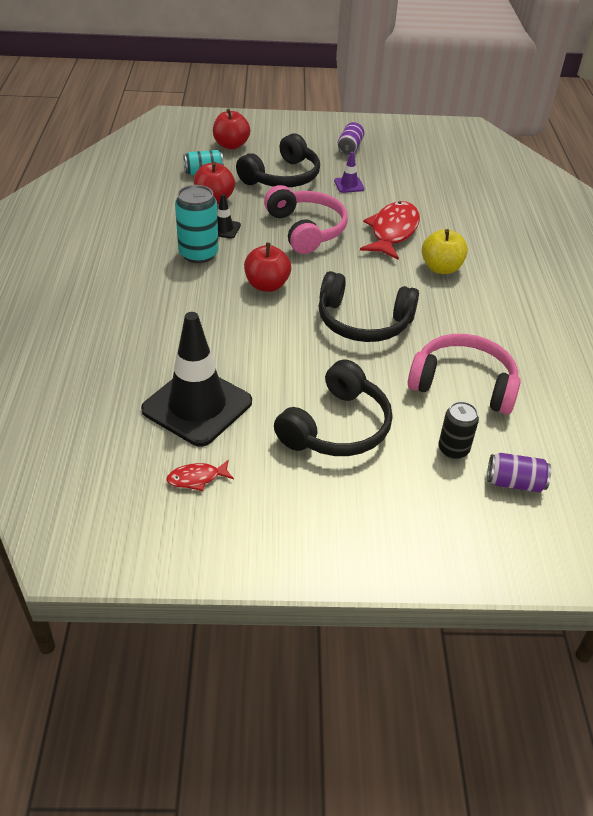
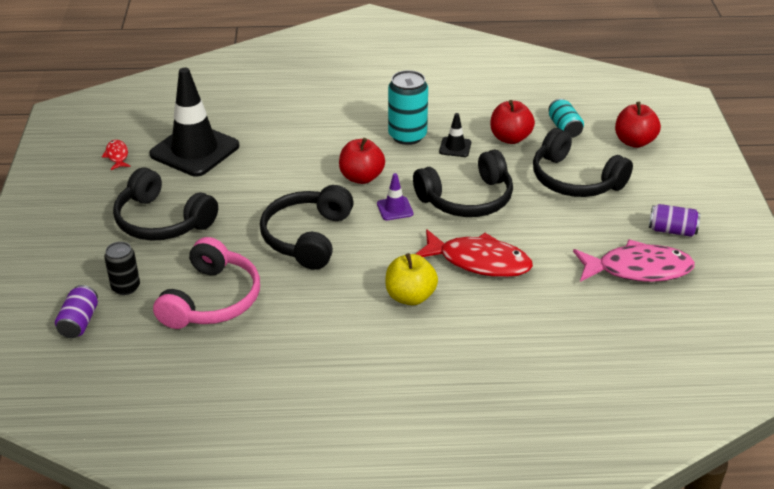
camera: 90 degrees right, 5 degrees down
pink headphones [264,185,348,254] -> black headphones [413,150,513,217]
purple traffic cone [334,152,364,193] -> purple traffic cone moved to [377,173,413,220]
none -> pink fish [573,239,695,282]

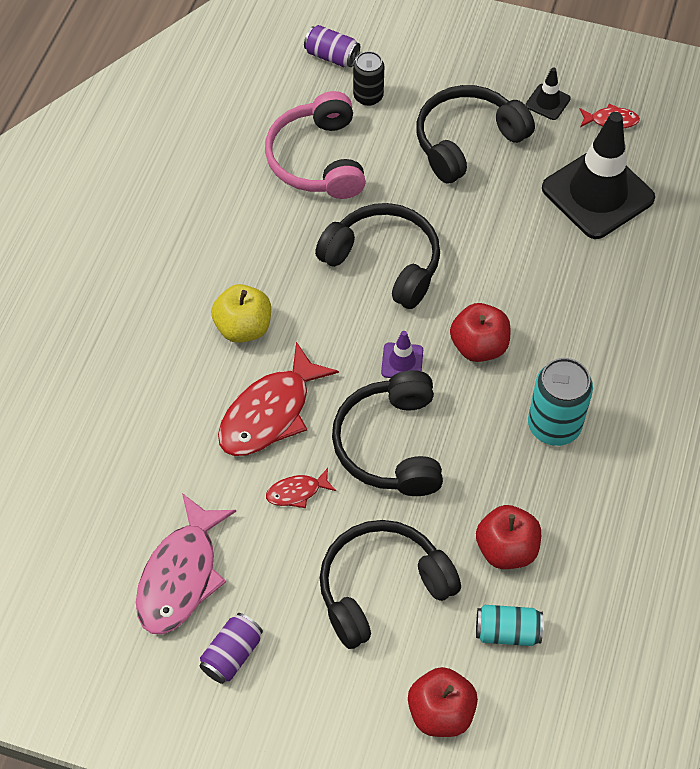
camera: 110 degrees right, 20 degrees up
pink headphones [153,237,260,329] -> pink headphones turned 45 degrees clockwise [265,91,366,199]
black traffic cone [439,113,471,157] -> black traffic cone moved to [526,67,571,120]
none -> red fish [266,468,336,508]

